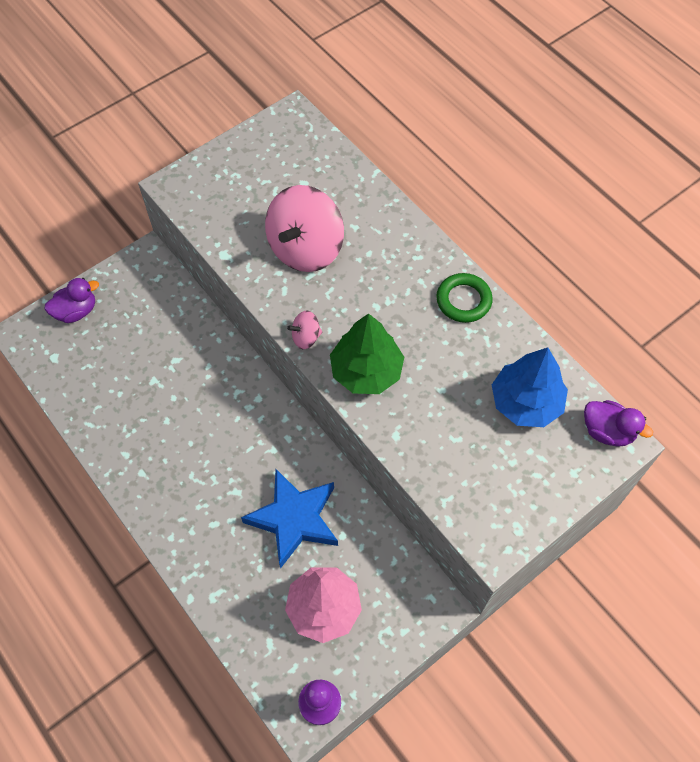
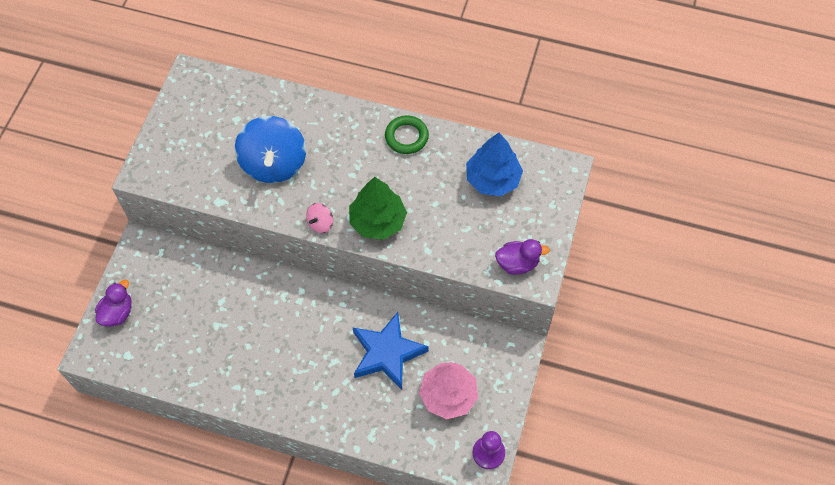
camera: 35 degrees left, 0 degrees up
pink spinning top [265,185,344,272] -> blue spinning top [235,116,306,183]
purple duck [584,400,653,447] -> purple duck moved to [495,239,550,275]

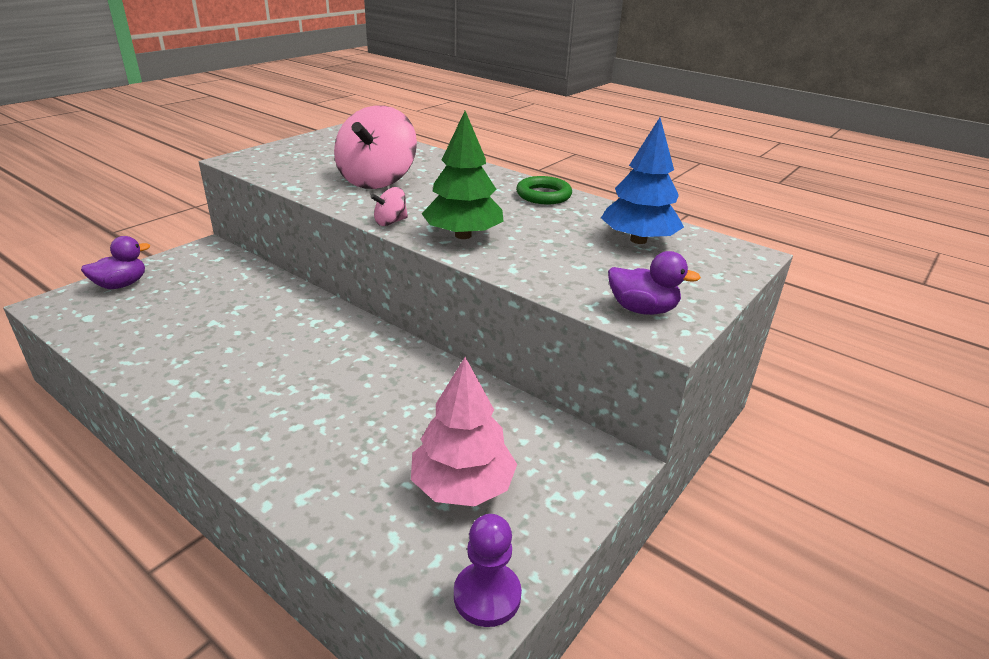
camera: 20 degrees right, 30 degrees down
blue spinning top [235,116,306,183] -> pink spinning top [334,106,417,189]
blue star [353,312,429,390] -> none

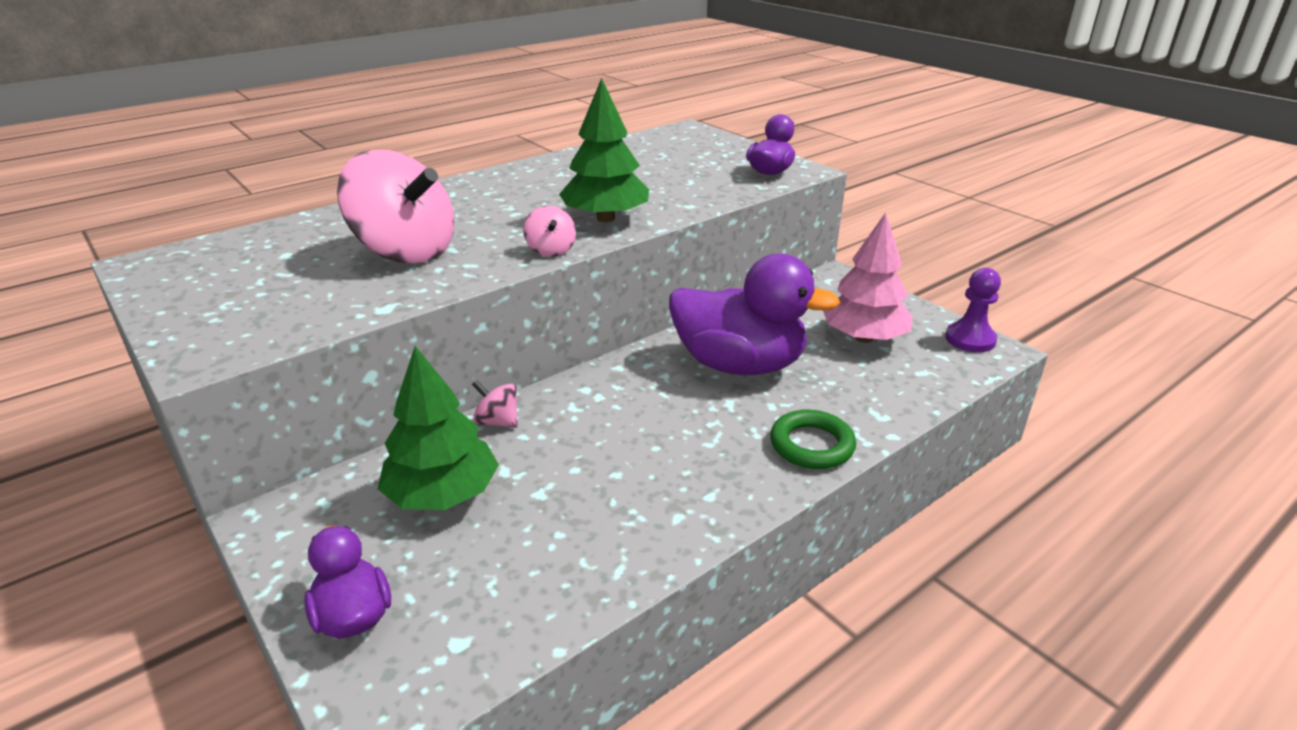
camera: 75 degrees left, 0 degrees up
green ring [516,176,572,204] -> green ring moved to [770,410,856,469]
blue tree [601,118,684,244] -> none
none -> green tree [378,346,499,510]
none -> pink spinning top [472,380,518,428]
none -> purple duck [669,253,840,375]

